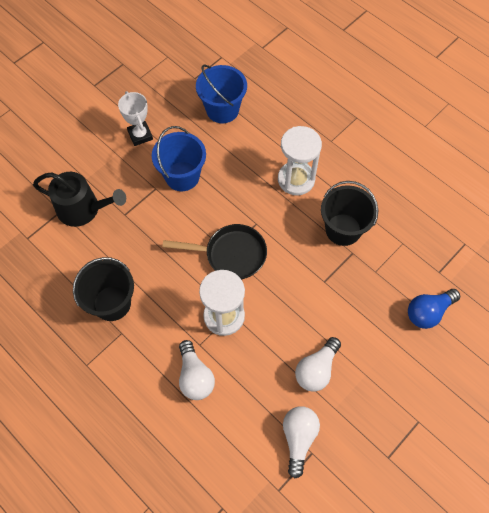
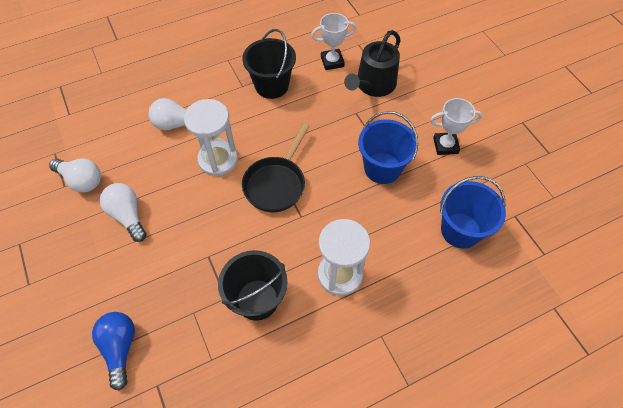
camera: 110 degrees right, 5 degrees down
none -> white trophy [311,13,356,70]

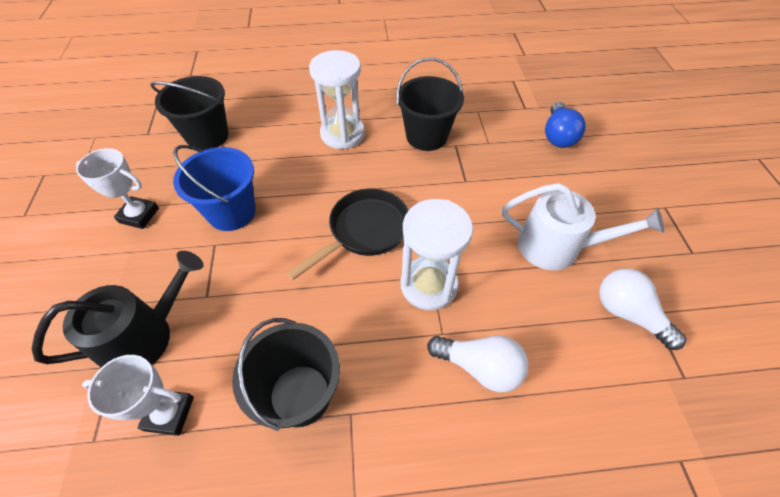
camera: 160 degrees left, 5 degrees down
white light bulb [100,183,147,242] -> white watering can [502,183,664,270]
blue bucket [440,176,506,248] -> black bucket [150,76,229,150]

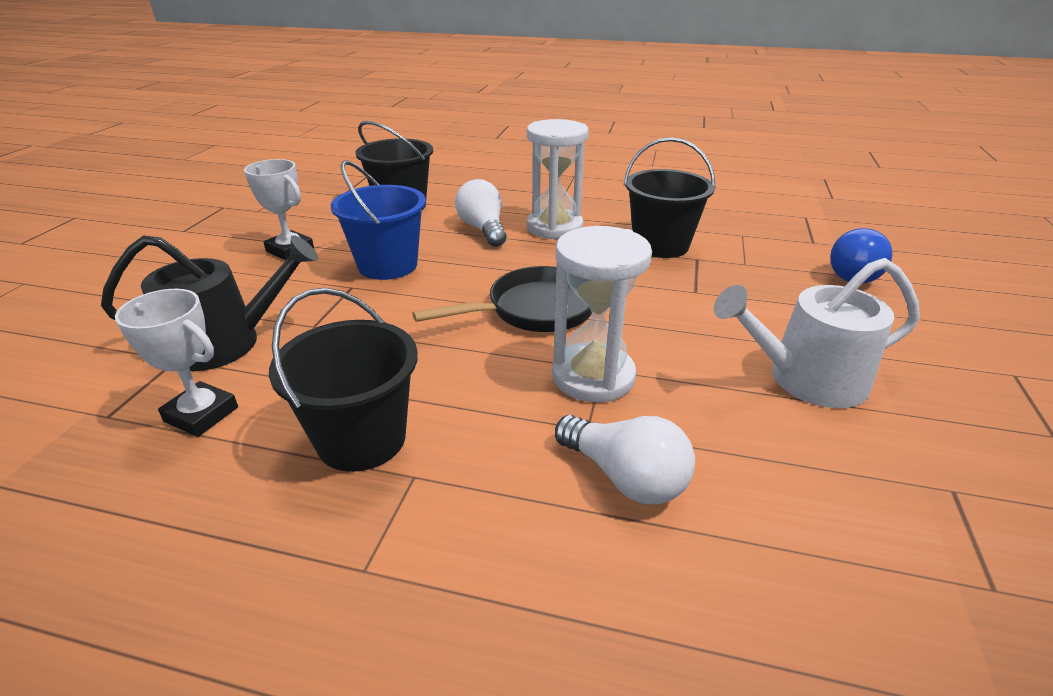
camera: 20 degrees right, 20 degrees down
white watering can [502,183,664,270] -> white watering can turned 135 degrees clockwise [714,258,920,408]
white light bulb [599,269,686,350] -> white light bulb moved to [455,179,507,247]

